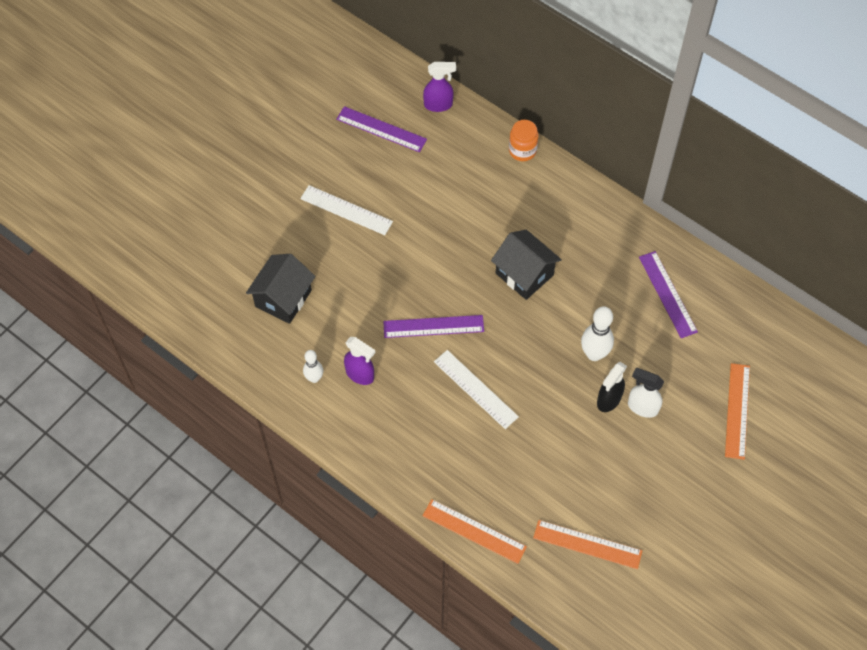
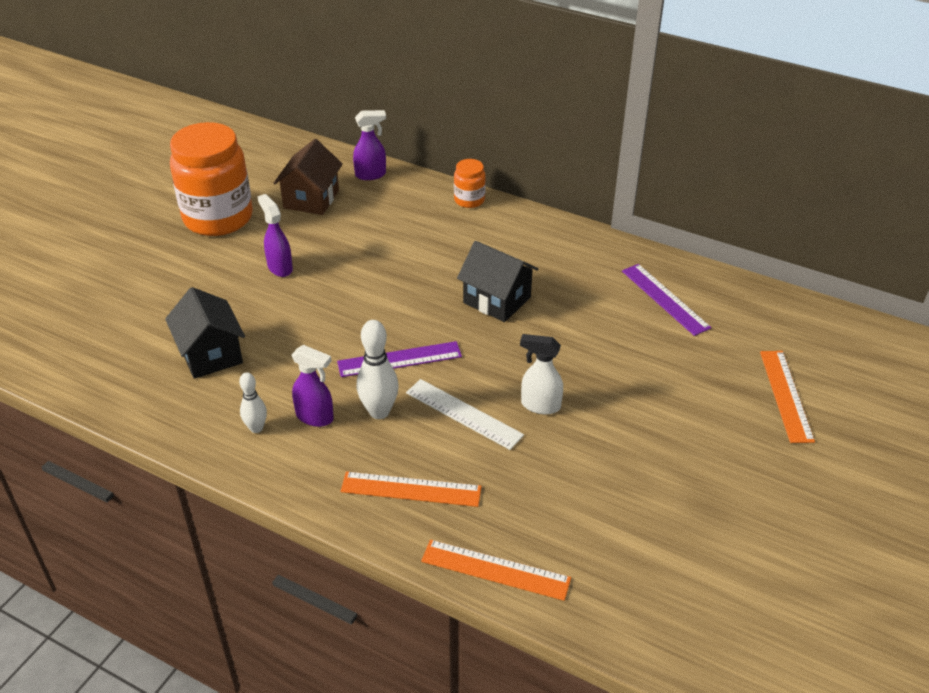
camera: 10 degrees left, 20 degrees down
black house [246,254,315,324] -> black house turned 45 degrees counterclockwise [165,287,245,379]
white ruler [300,185,393,235] -> purple spray bottle [257,194,293,277]
purple ruler [336,106,427,152] -> brown house [273,139,343,215]
orange ruler [533,520,642,569] -> orange ruler moved to [341,471,482,507]
white bowling pin [581,306,614,361] -> white bowling pin moved to [357,320,398,419]
black spray bottle [597,362,627,412] -> none
white spray bottle [628,368,664,418] -> white spray bottle moved to [520,334,563,414]
none -> orange jar [170,122,253,236]

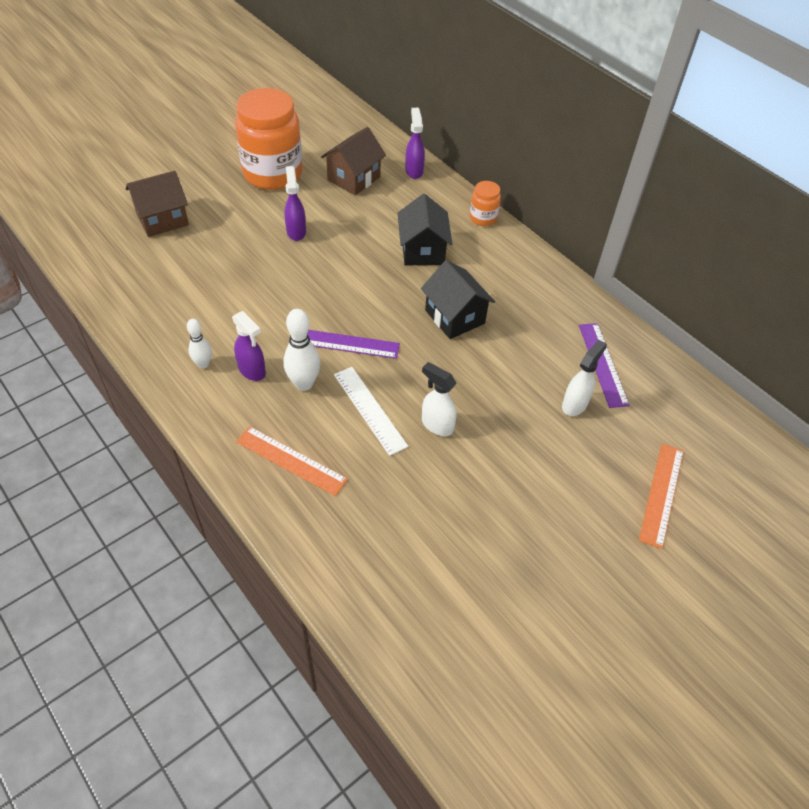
camera: 20 degrees right, 10 degrees up
black house [165,287,245,379] -> black house moved to [398,194,452,266]
purple spray bottle [353,110,386,180] -> purple spray bottle turned 105 degrees counterclockwise [405,108,425,179]
orange ruler [421,540,571,601] -> none
none -> brown house [126,171,189,237]
none -> white spray bottle [562,340,607,416]

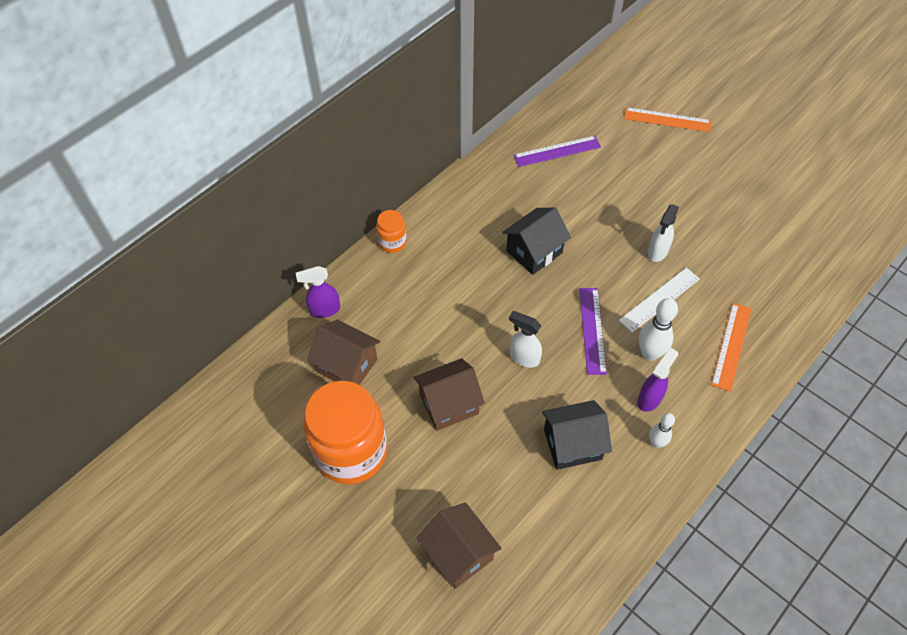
camera: 95 degrees left, 5 degrees up
purple spray bottle [284,166,306,241] -> brown house [413,358,485,431]
black house [398,194,452,266] -> black house moved to [542,400,612,470]
white spray bottle [562,340,607,416] -> white spray bottle moved to [509,311,542,368]

